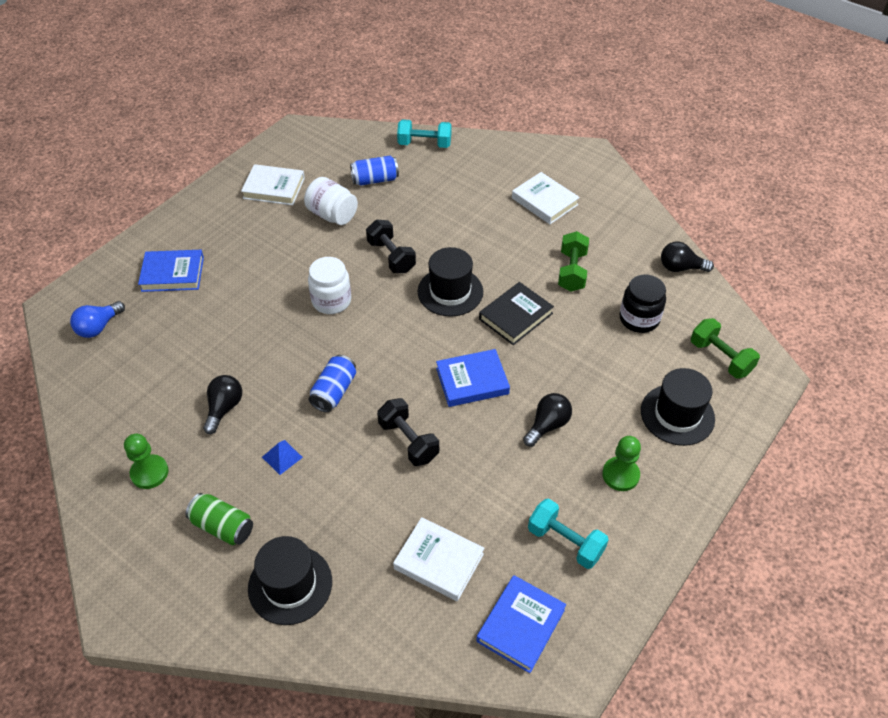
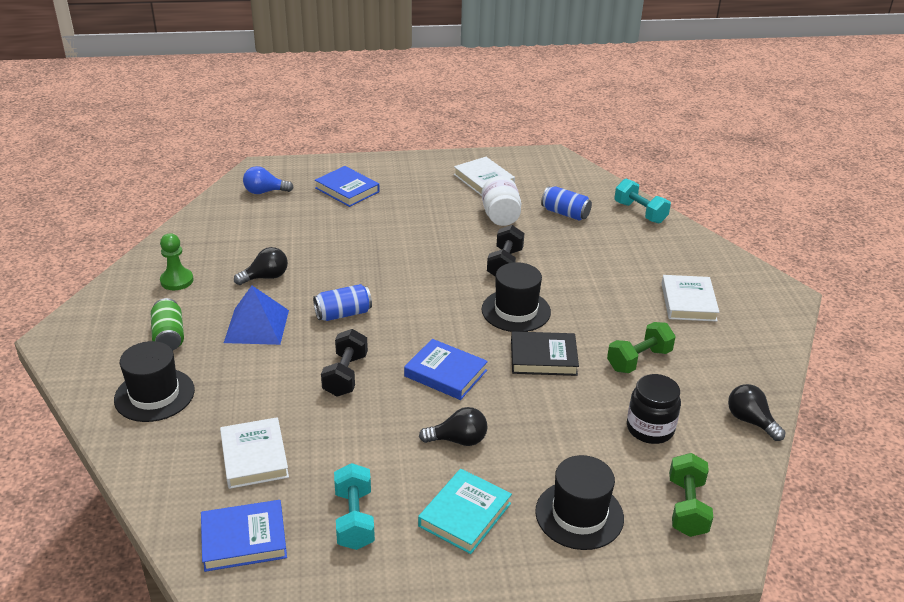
camera: 45 degrees right, 15 degrees down
blue pyramid [262,440,303,475] -> blue pyramid [224,286,289,345], size x2.03
white jar [308,257,351,314] -> none
green pawn [602,436,641,491] -> turquoise book [418,469,512,554]

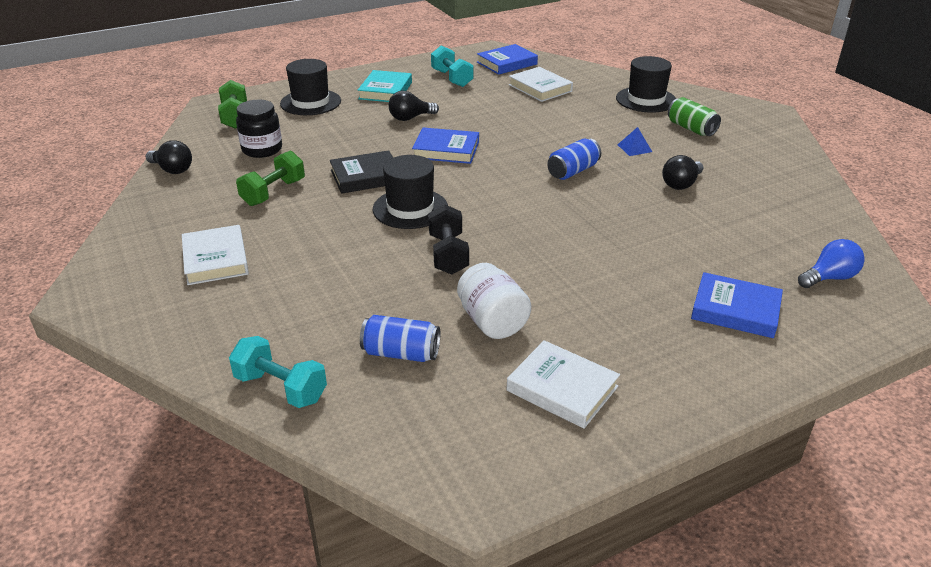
camera: 160 degrees right, 0 degrees up
green pawn [160,233,194,290] -> none
blue pyramid [224,286,289,345] -> blue pyramid [617,127,652,156], size x0.49
black dumbbell [321,329,368,397] -> none

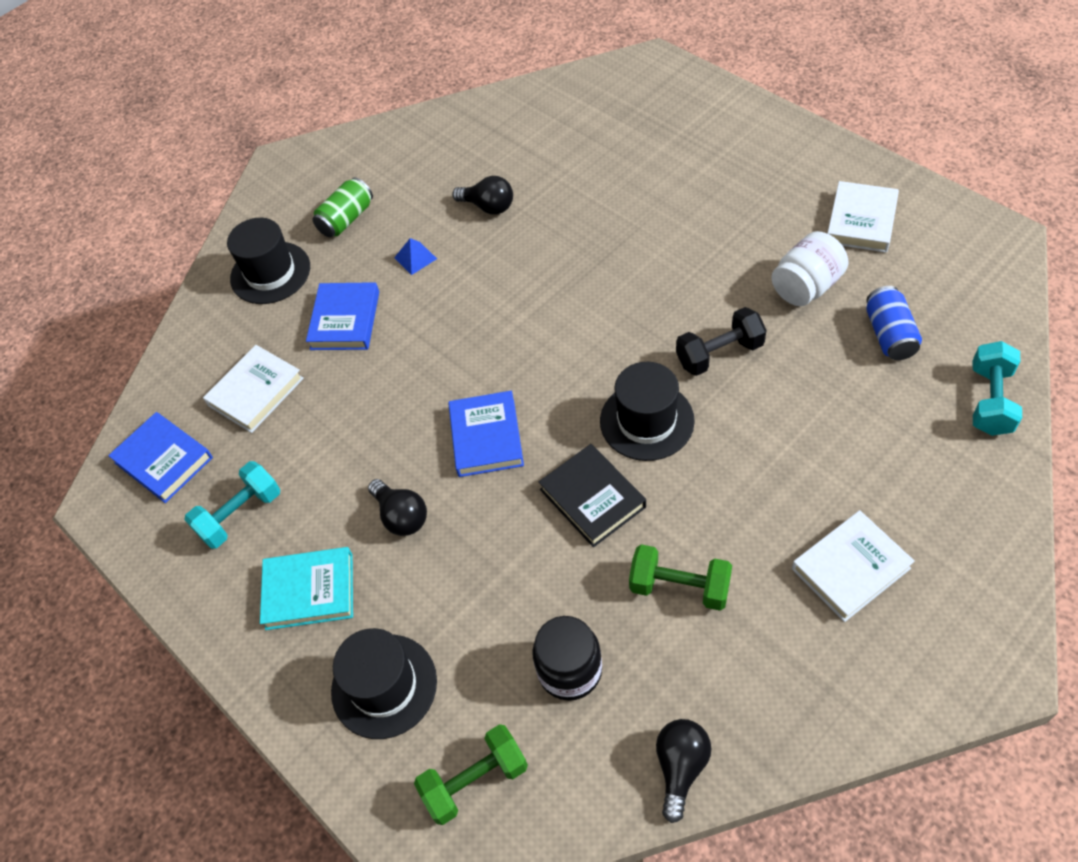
camera: 100 degrees left, 20 degrees up
blue can [547,138,601,180] -> none
blue book [691,272,783,338] -> blue book moved to [306,282,379,350]
blue light bulb [798,239,865,288] -> none

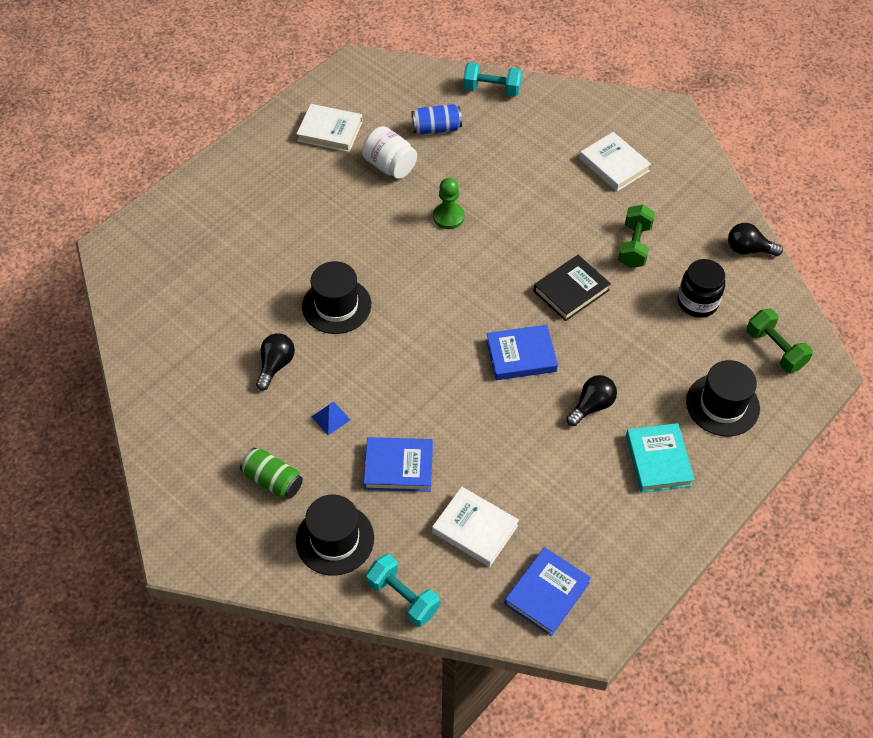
camera: 100 degrees left, 0 degrees up
turquoise dumbbell [185,461,280,549] -> turquoise dumbbell moved to [366,554,440,627]
black hat [600,362,695,461] -> black hat moved to [302,261,371,334]
black dumbbell [676,307,767,376] -> green pawn [433,178,464,229]

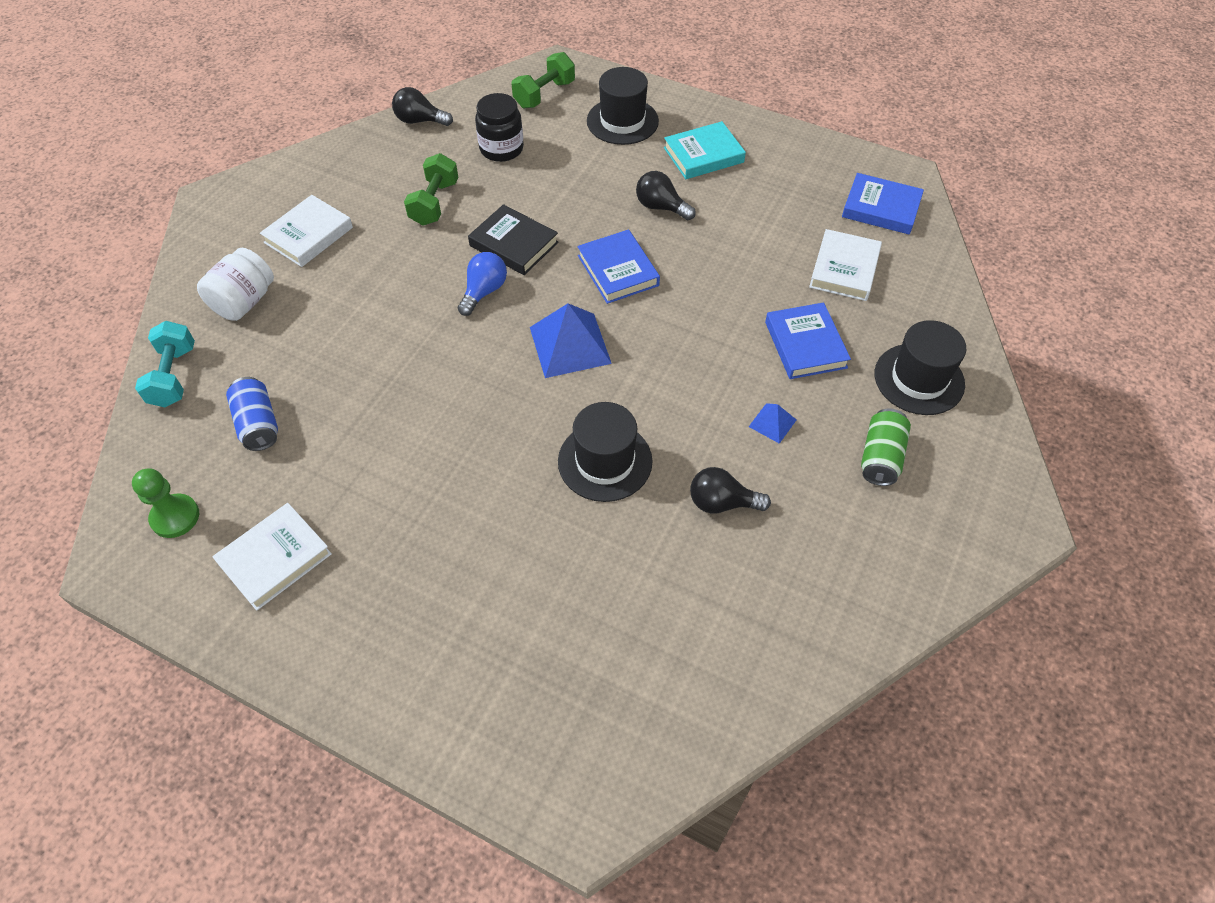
camera: 105 degrees left, 0 degrees up
white book [297,104,363,152] -> white book turned 45 degrees clockwise [212,503,332,611]
white jar [362,126,417,179] -> white jar moved to [197,248,274,321]
turquoise dumbbell [366,554,440,627] -> none
green pawn [433,178,464,229] -> green pawn moved to [132,468,199,538]
green dumbbell [618,205,655,268] -> green dumbbell turned 75 degrees counterclockwise [404,153,459,225]
black light bulb [728,223,783,256] -> black light bulb turned 105 degrees clockwise [392,87,453,126]
none -> blue light bulb [458,252,507,316]
none -> blue pyramid [530,303,612,378]

